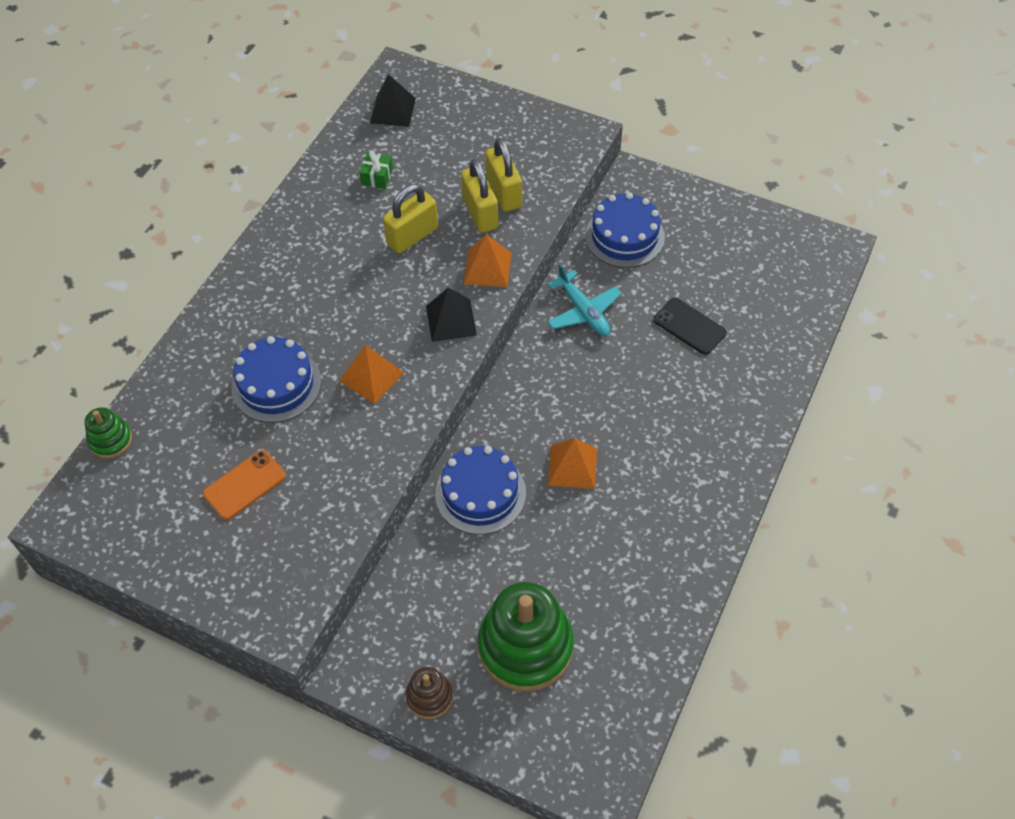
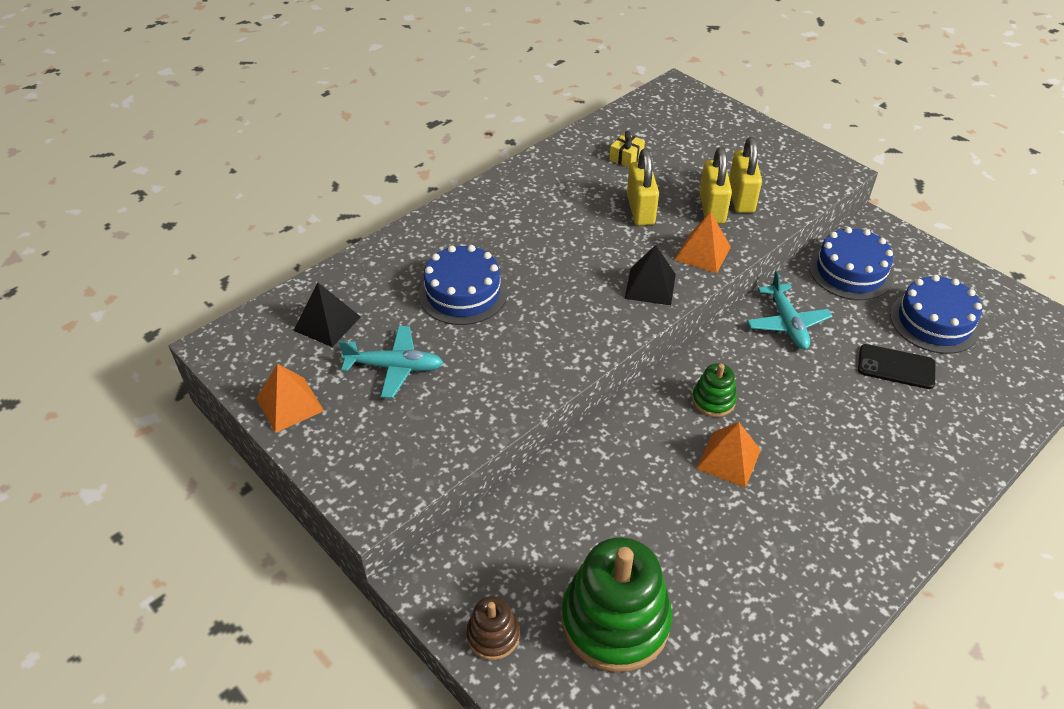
camera: 20 degrees right, 10 degrees down
green stacking toy [85,407,132,459] -> green stacking toy moved to [692,363,737,417]
orange phone [203,450,286,520] -> turquoise plane [338,326,443,398]
orange pyramid [339,345,404,404] -> orange pyramid moved to [256,364,324,433]
green gift [359,151,393,189] -> yellow gift [609,131,645,168]
black pyramid [370,74,416,127] -> black pyramid moved to [294,282,361,347]
yellow padlock [383,184,438,253] -> yellow padlock turned 75 degrees counterclockwise [627,149,659,226]
blue cake [435,446,526,534] -> blue cake moved to [890,275,982,354]
black phone [653,298,727,355] -> black phone turned 45 degrees counterclockwise [858,344,936,389]

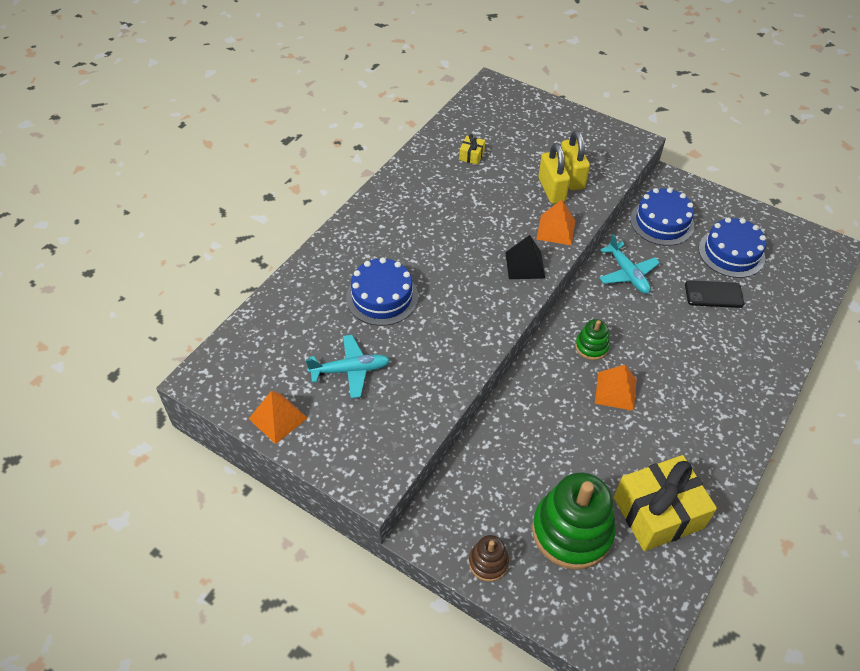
camera: 15 degrees left, 5 degrees up
black pyramid [294,282,361,347] -> none
yellow padlock [627,149,659,226] -> none
none -> yellow gift [614,455,717,551]

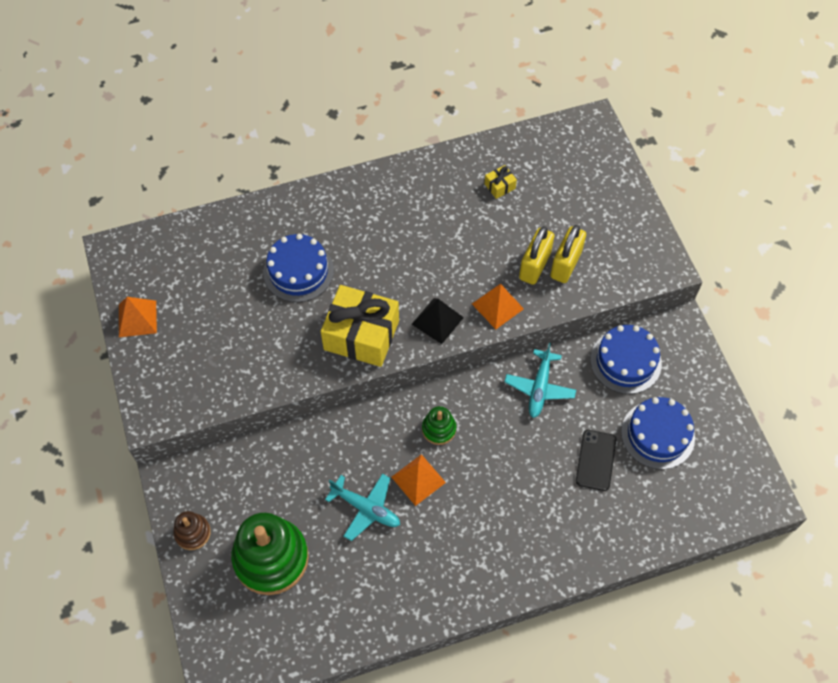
camera: 40 degrees right, 10 degrees up
turquoise plane [306,335,390,398] -> turquoise plane moved to [325,474,400,541]
yellow gift [614,455,717,551] -> yellow gift moved to [320,285,399,367]
black phone [685,280,744,308] -> black phone turned 60 degrees clockwise [576,430,616,491]

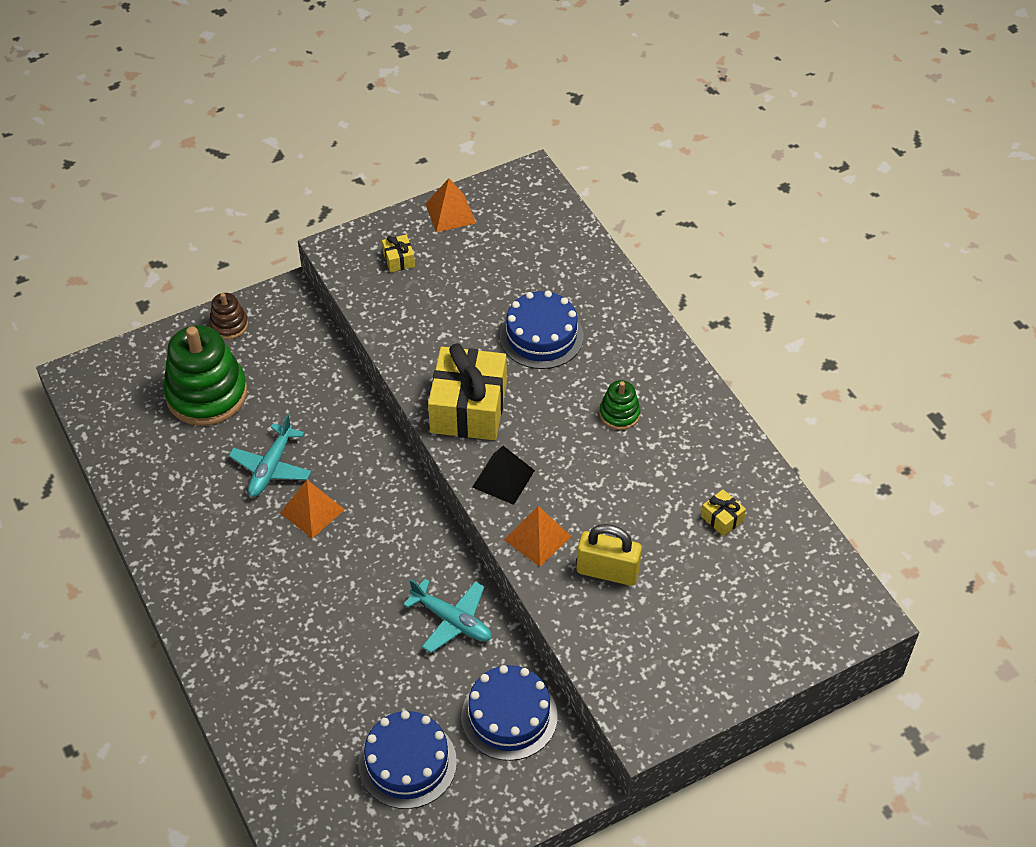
camera: 80 degrees right, 10 degrees down
green stacking toy [422,406,456,445] -> green stacking toy moved to [599,380,641,430]
turquoise plane [505,343,576,418] -> turquoise plane turned 150 degrees counterclockwise [403,579,492,653]
yellow padlock [550,225,586,283] -> none
black phone [576,430,616,491] -> none
none -> yellow gift [382,235,415,272]

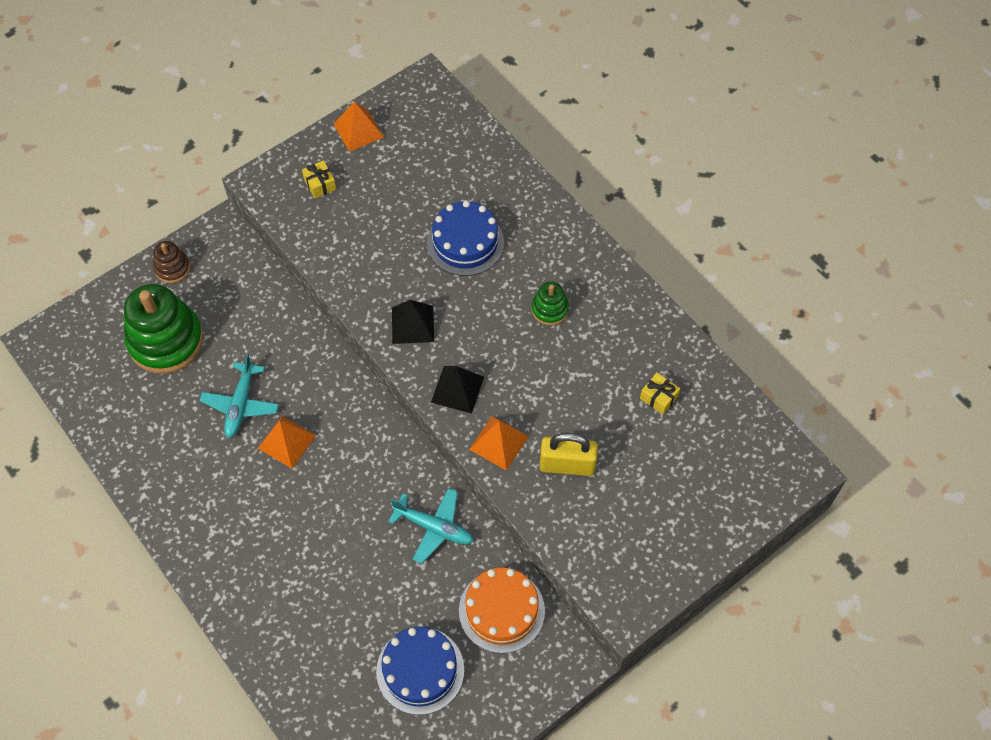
camera: 10 degrees left, 10 degrees up
yellow gift [428,343,507,440] -> black pyramid [392,300,434,344]
blue cake [461,665,558,761] -> orange cake [459,567,545,653]

